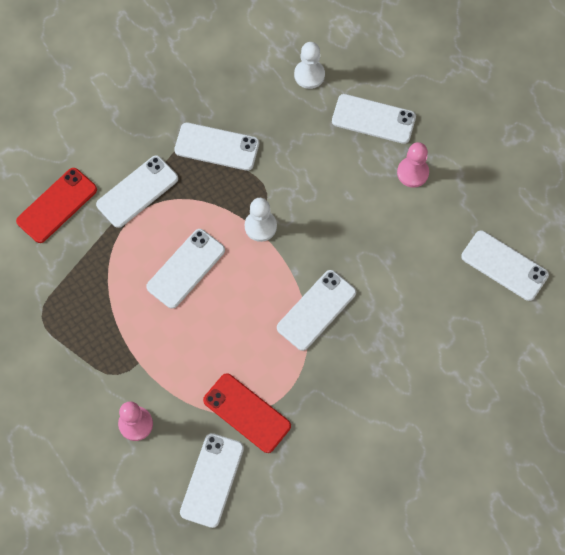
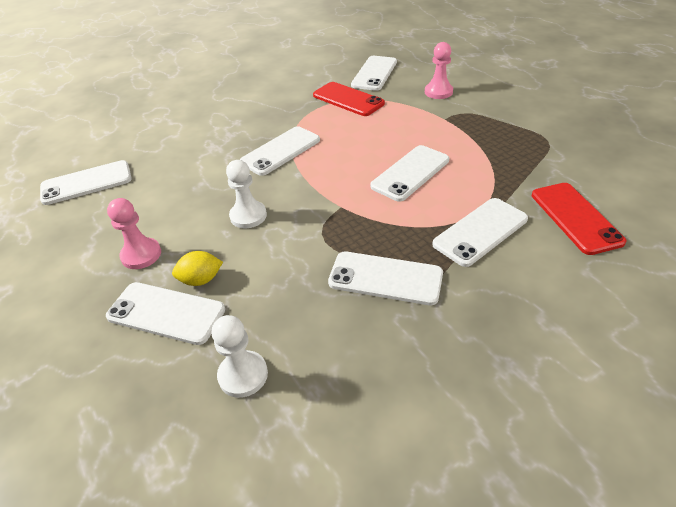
camera: 175 degrees left, 25 degrees down
red phone [16,168,97,243] -> red phone turned 60 degrees counterclockwise [532,183,627,255]
white pawn [245,198,277,242] -> white pawn moved to [226,160,267,228]
white phone [461,230,549,301] -> white phone turned 60 degrees counterclockwise [40,160,132,205]
none -> yellow lemon [172,251,223,286]

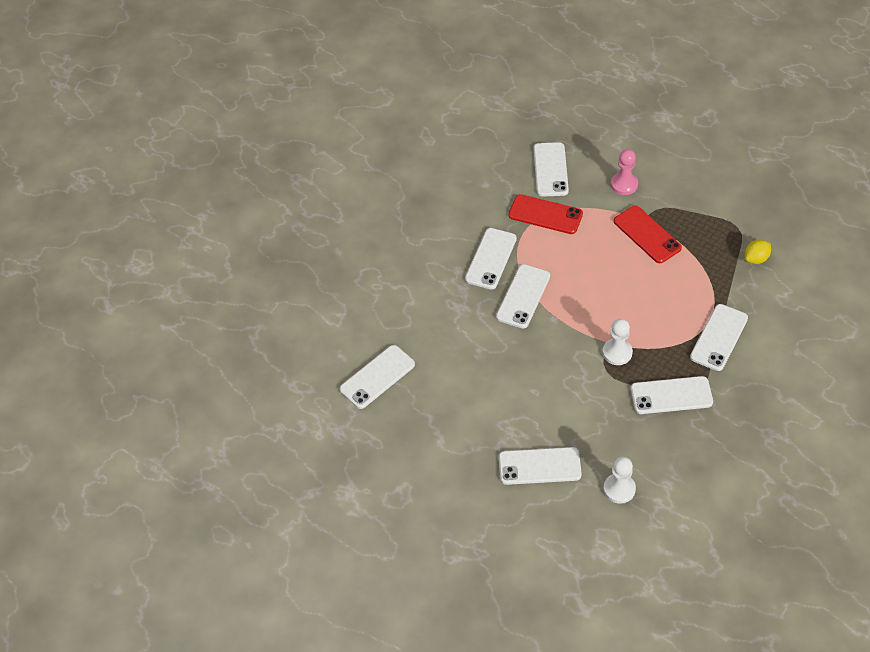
camera: 20 degrees left, 10 degrees up
pink pawn [107,198,161,269] -> none
yellow lemon [172,251,223,286] -> yellow lemon moved to [745,240,771,264]
white pawn [226,160,267,228] -> white pawn moved to [603,319,633,365]
white phone [370,145,449,202] -> white phone moved to [465,228,517,290]
red phone [532,183,627,255] -> red phone moved to [614,206,682,263]

